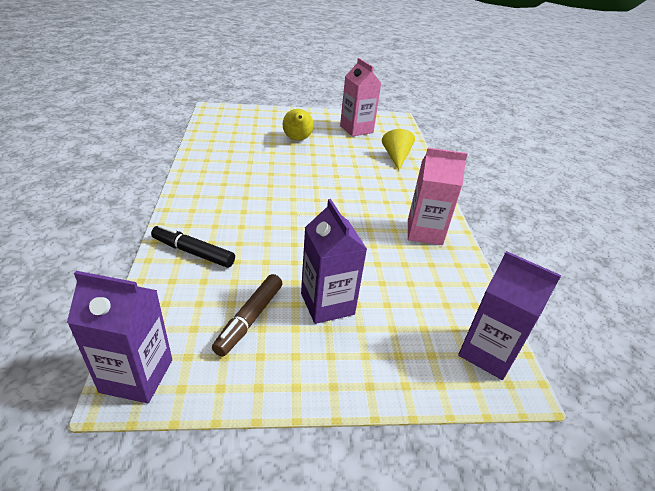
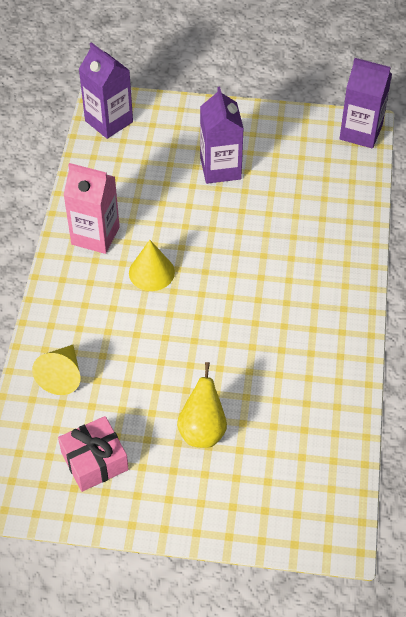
camera: 165 degrees left, 15 degrees up
black marker [151,225,235,268] -> none
brown marker [212,274,283,357] -> none
pink carton [340,58,382,136] -> pink gift [58,416,129,492]
none -> yellow cone [129,240,175,291]

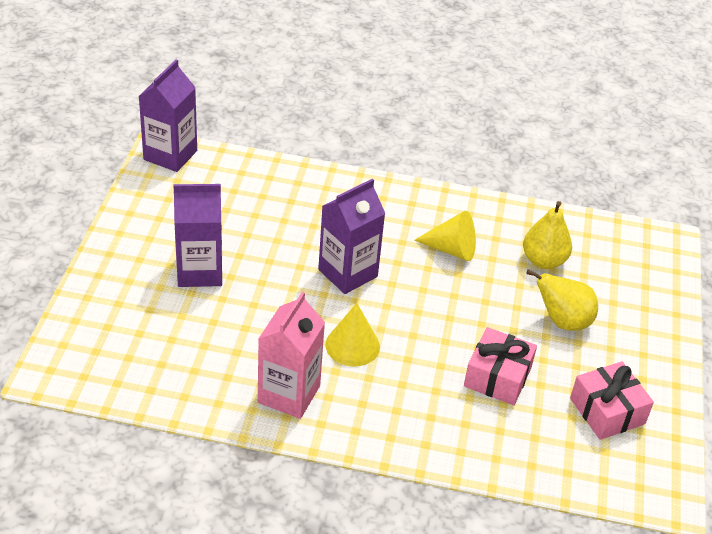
camera: 90 degrees left, 10 degrees down
yellow cone [32,345,81,395] -> yellow cone moved to [414,211,476,261]
purple carton [79,42,133,139] -> purple carton moved to [318,179,386,294]
none -> pink gift [464,327,537,405]
none -> yellow pear [523,201,572,269]

